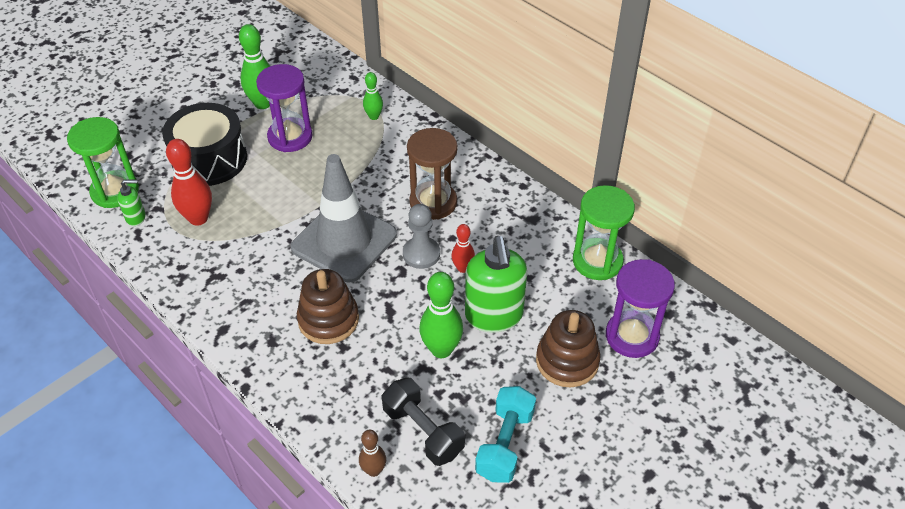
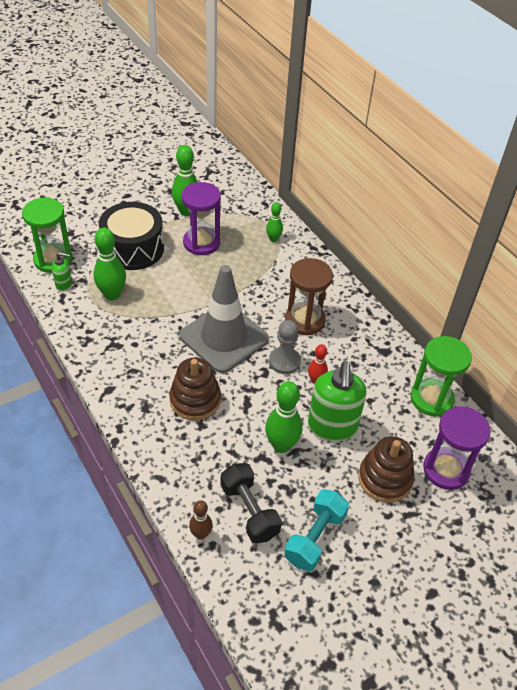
camera: 10 degrees right, 0 degrees up
red bowling pin [166,139,212,226] -> green bowling pin [93,228,126,301]

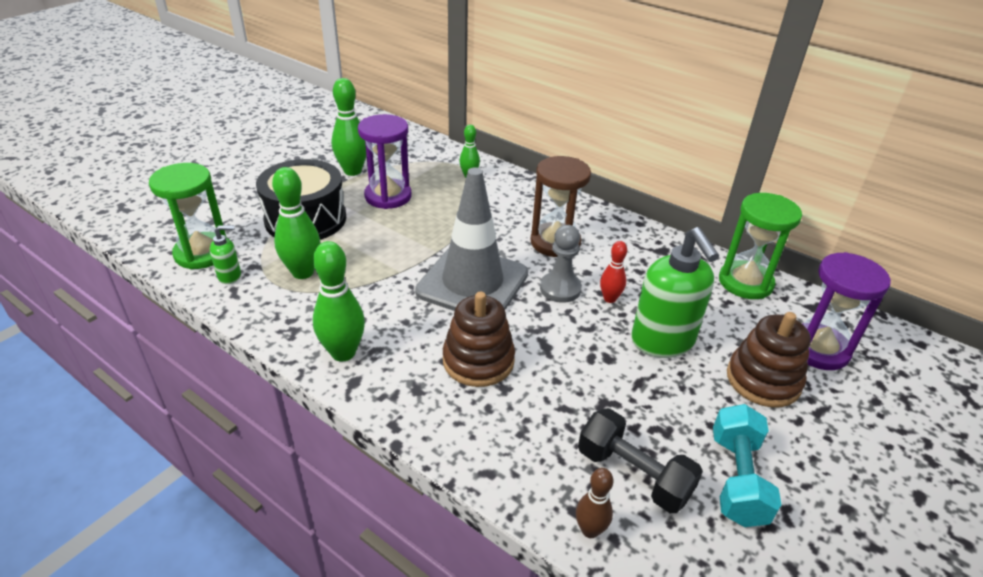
camera: 20 degrees left, 10 degrees down
green bowling pin [265,381,303,453] -> green bowling pin moved to [313,241,365,362]

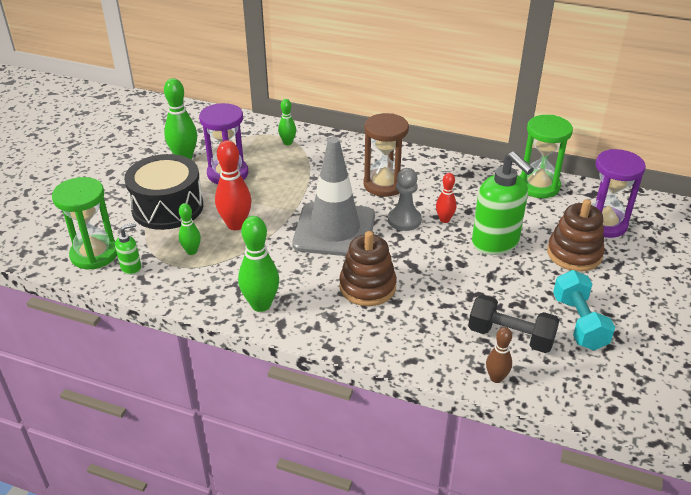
camera: 15 degrees left, 0 degrees up
green bowling pin [272,167,320,279] -> green bowling pin [179,203,201,255], size x0.58
none -> red bowling pin [215,140,251,230]

